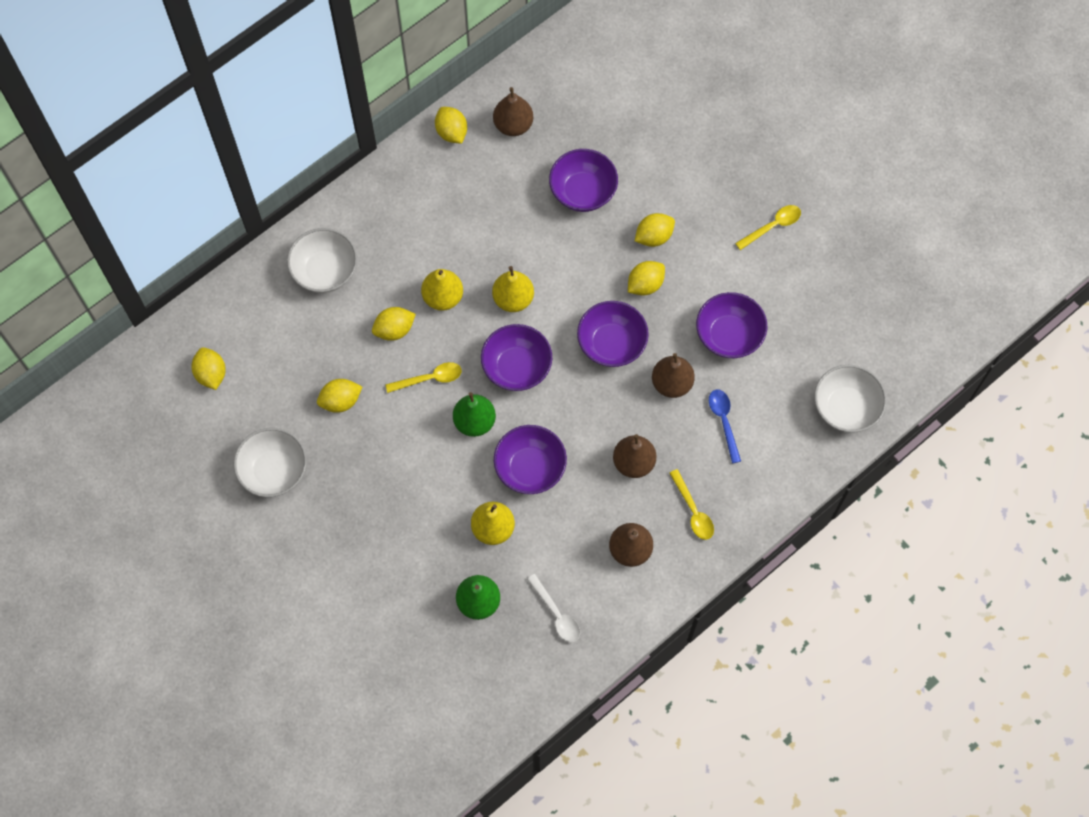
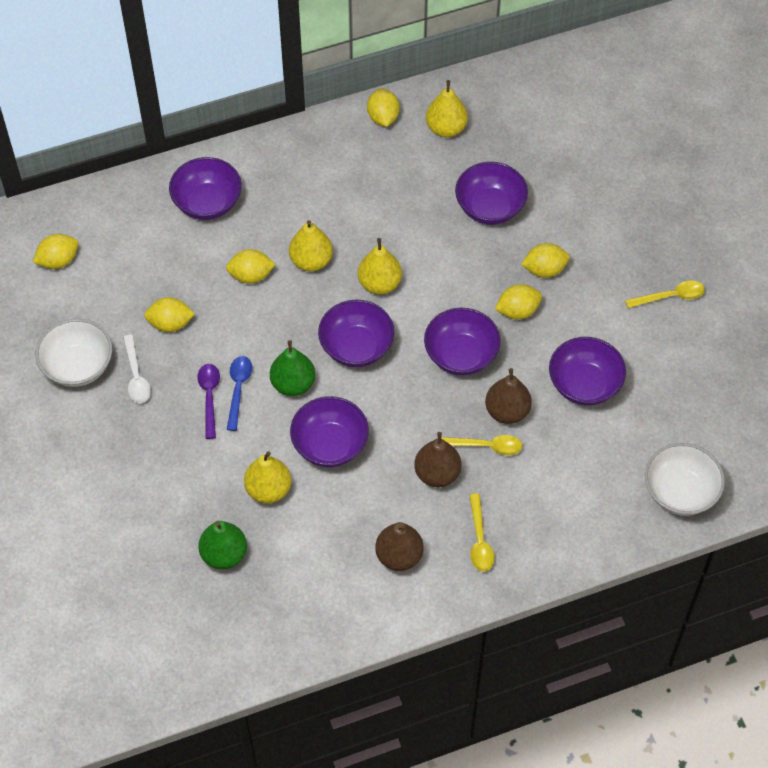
camera: 20 degrees right, 10 degrees down
yellow lemon [191,347,226,390] -> yellow lemon turned 60 degrees clockwise [33,234,78,269]
white bowl [287,228,357,293] -> purple bowl [169,157,242,220]
yellow spoon [385,362,462,393] -> yellow spoon moved to [441,435,523,455]
brown pear [493,87,533,136] -> yellow pear [426,80,468,137]
white spoon [527,574,580,642] -> white spoon moved to [123,335,151,403]
blue spoon [709,390,741,464] -> blue spoon moved to [227,356,252,431]
none -> purple spoon [197,364,220,439]

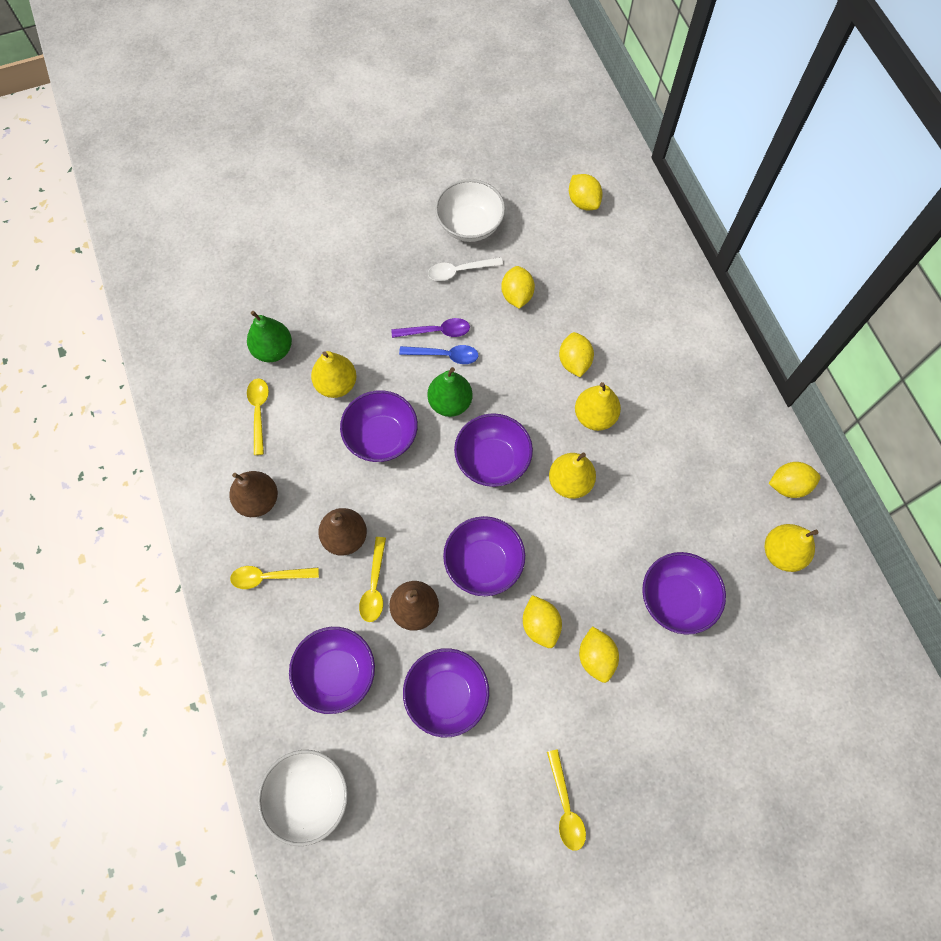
camera: 90 degrees right, 10 degrees up
purple bowl [169,157,242,220] -> purple bowl moved to [289,627,375,714]
none -> yellow spoon [247,379,269,455]

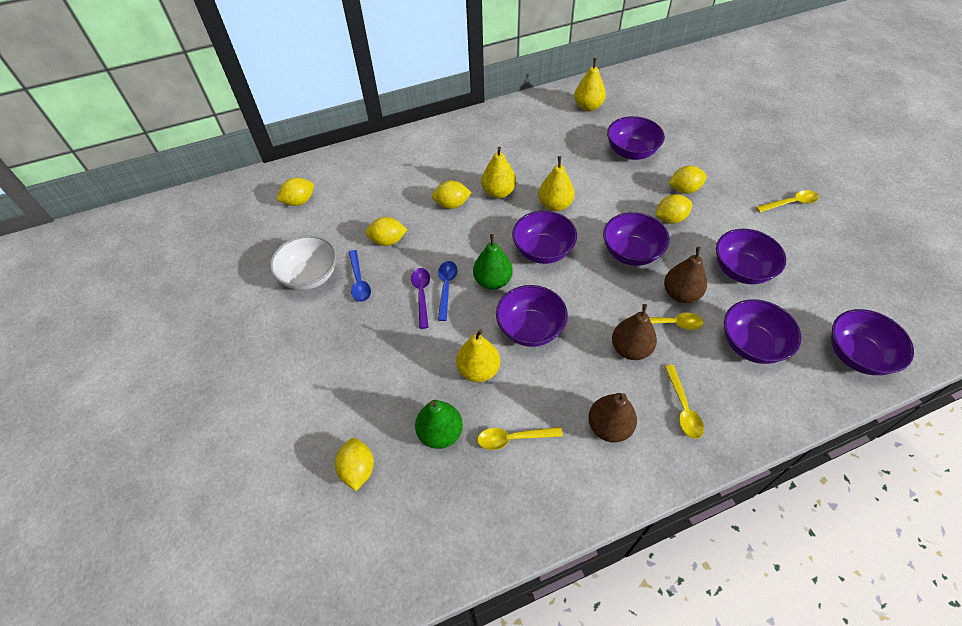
camera: 90 degrees left, 15 degrees down
white bowl [257,750,348,846] -> purple bowl [831,309,914,375]
white spoon [428,257,503,281] -> blue spoon [349,250,371,302]
yellow lemon [769,462,820,498] -> yellow lemon moved to [335,438,374,491]

